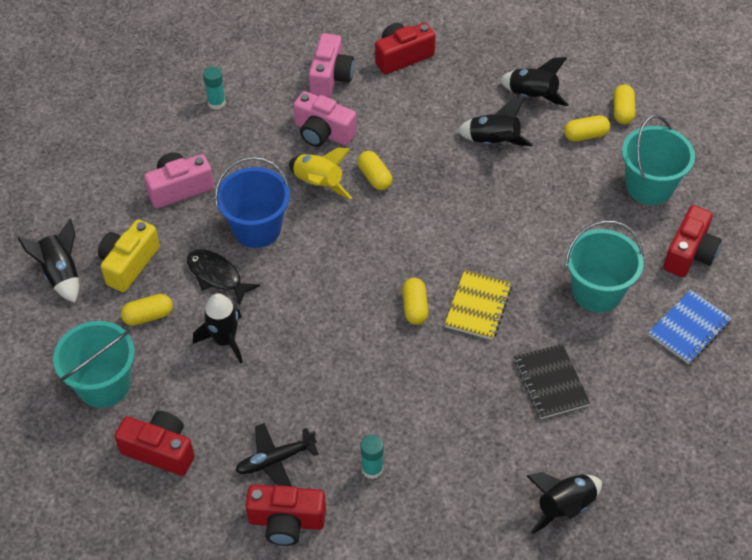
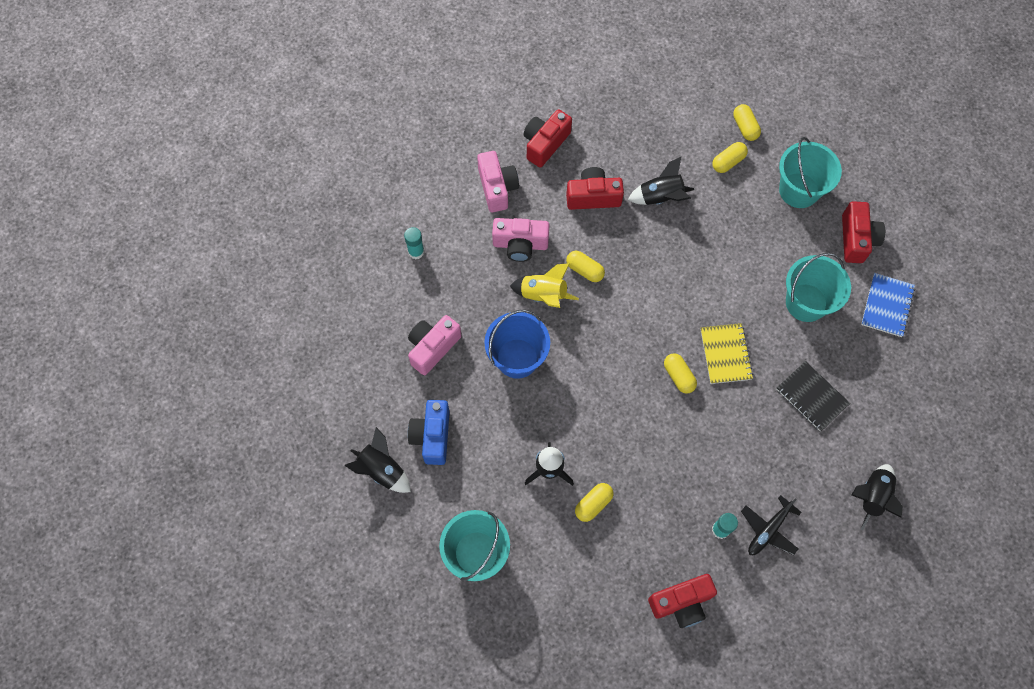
camera: 25 degrees left, 15 degrees up
yellow camera [98,219,160,292] -> blue camera [408,400,450,465]
red camera [114,411,195,476] -> red camera moved to [566,167,624,210]
yellow capsule [121,294,173,326] -> yellow capsule moved to [575,483,613,522]
black fish [187,249,260,305] -> none
black plane [235,423,319,486] -> black plane moved to [741,495,802,555]
black rocket [500,57,569,106] -> none

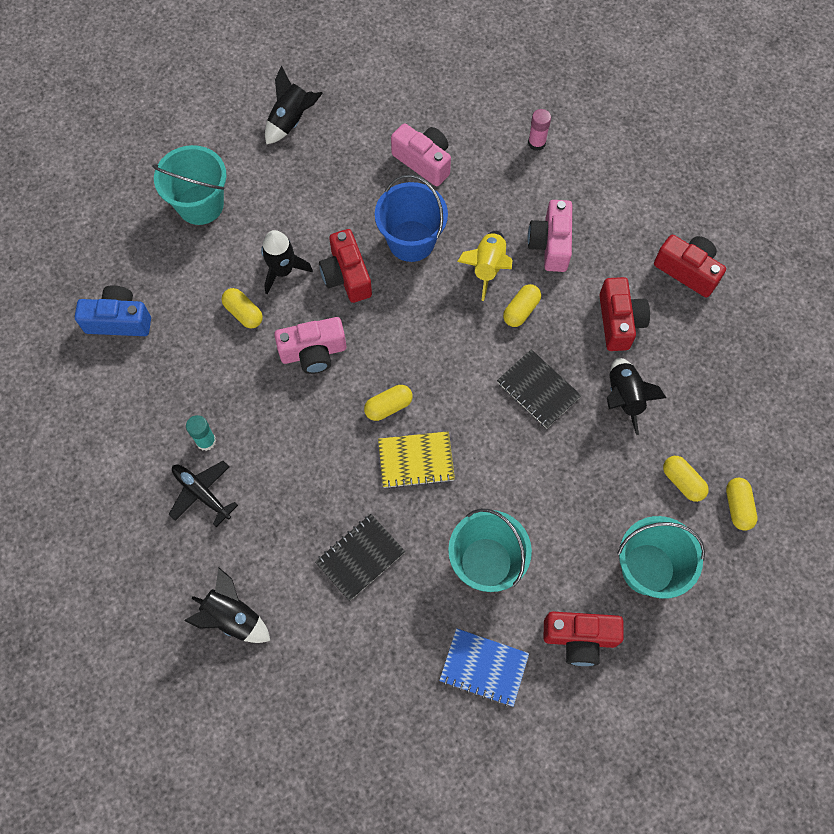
camera: 90 degrees right, 0 degrees up
turquoise glue stick [404,227,424,259] -> pink glue stick [528,109,551,151]
blue camera [408,400,450,465] -> blue camera moved to [75,285,151,336]
pink camera [477,151,519,212] -> pink camera moved to [274,317,346,374]
red camera [648,574,717,628] -> red camera moved to [319,229,372,303]
yellow capsule [733,104,761,141] -> yellow capsule turned 75 degrees counterclockwise [726,478,757,531]
none -> black notebook [497,349,582,429]

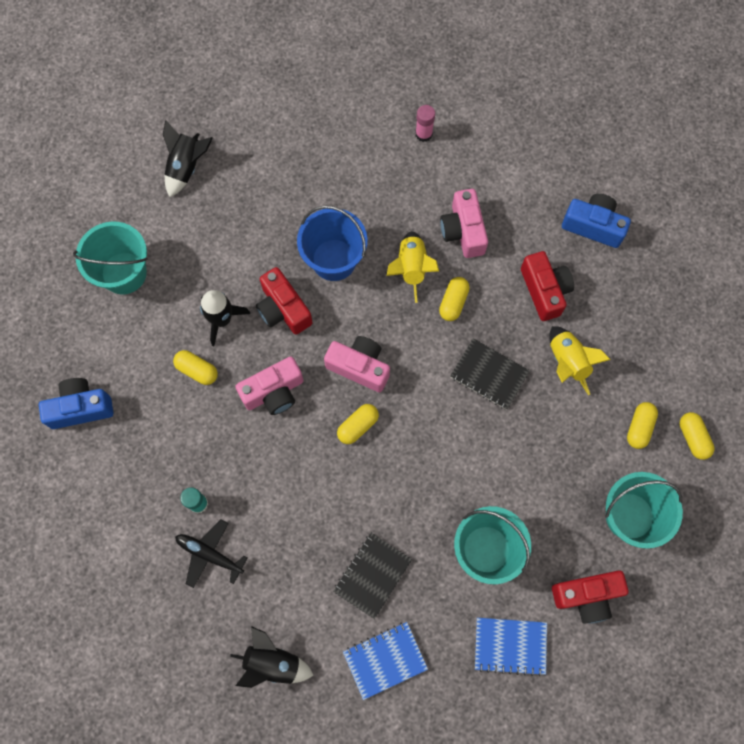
camera: 15 degrees left, 5 degrees up
yellow notebook [378,431,455,489] -> none
pink camera [391,123,451,186] -> pink camera moved to [324,336,390,392]
black rocket [607,358,666,435] -> yellow rocket [549,326,611,395]
red camera [654,235,726,298] -> blue camera [562,194,631,248]
yellow capsule [663,456,709,502] -> yellow capsule turned 75 degrees clockwise [627,402,658,449]
none -> blue notebook [343,622,428,700]

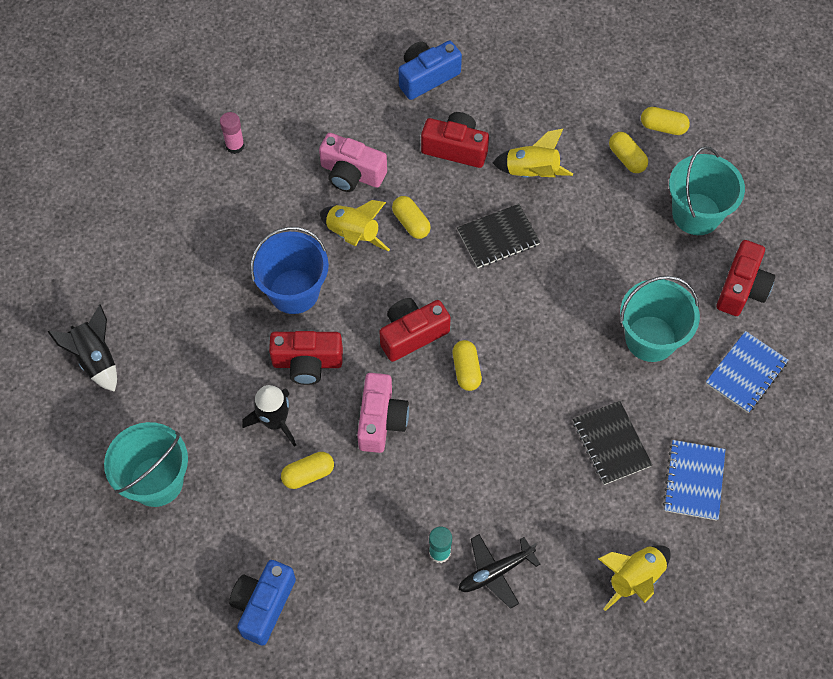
camera: 55 degrees left, 10 degrees down
black rocket [230,626,313,688] -> yellow rocket [598,545,671,611]
pink camera [324,336,390,392] -> red camera [379,298,451,362]

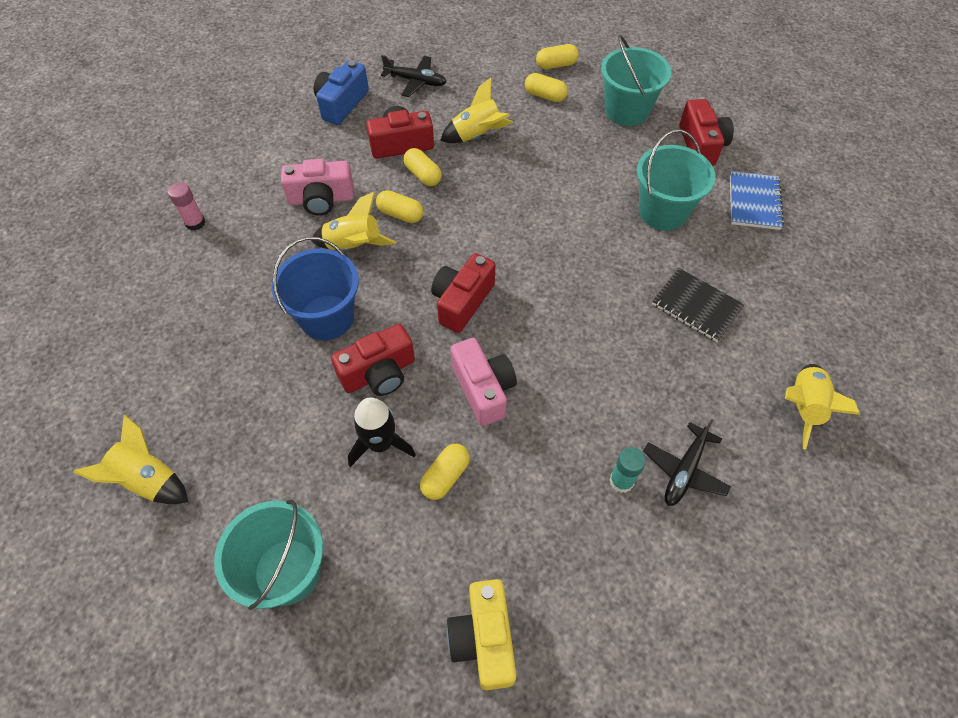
camera: 30 degrees left, 5 degrees down
black rocket [48,304,117,392] -> yellow rocket [73,415,188,504]
blue camera [229,560,296,645] -> yellow camera [446,579,517,690]
yellow capsule [452,340,482,391] -> yellow capsule moved to [403,148,442,186]
black notebook [457,204,540,268] -> none
blue notebook [663,440,726,521] -> none
none -> black plane [381,55,447,97]

